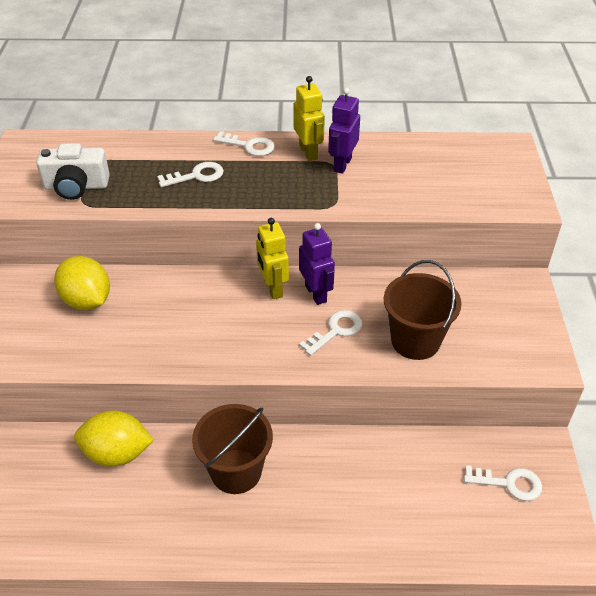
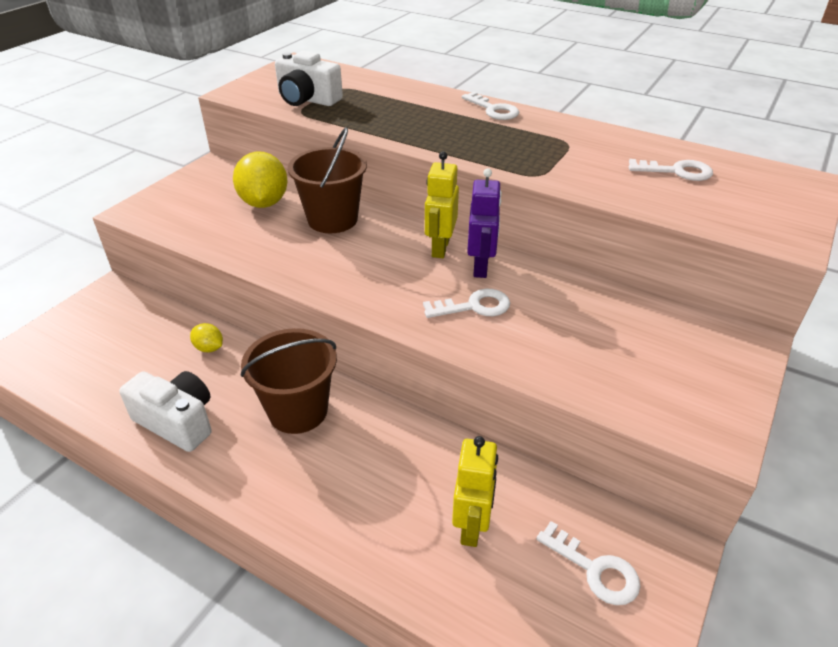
camera: 30 degrees right, 5 degrees down
yellow lemon [74,410,154,466] -> yellow lemon [190,323,223,352], size x0.49
white key [157,162,224,187] -> white key moved to [629,159,713,181]
yellow robot [293,76,325,161] -> yellow robot moved to [452,436,498,547]
purple robot [328,88,360,174] -> none
brown bucket [384,260,461,360] -> brown bucket moved to [288,127,367,233]
none -> white camera [119,371,212,452]

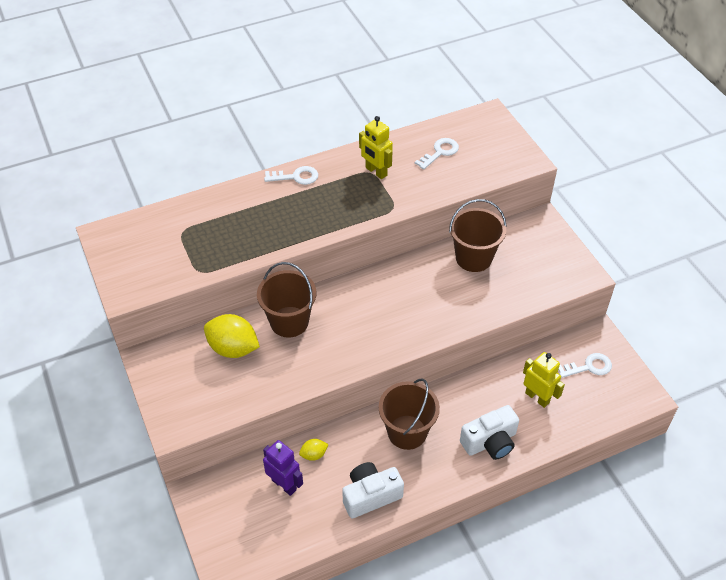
camera: 55 degrees left, 10 degrees up
white camera [275,51,343,106] -> white camera moved to [460,405,519,460]
white key [423,289,510,318] -> none
yellow robot [425,151,459,258] -> yellow robot moved to [359,116,393,179]
purple robot [467,168,502,278] -> purple robot moved to [263,440,303,496]
none -> brown bucket [449,199,507,272]

